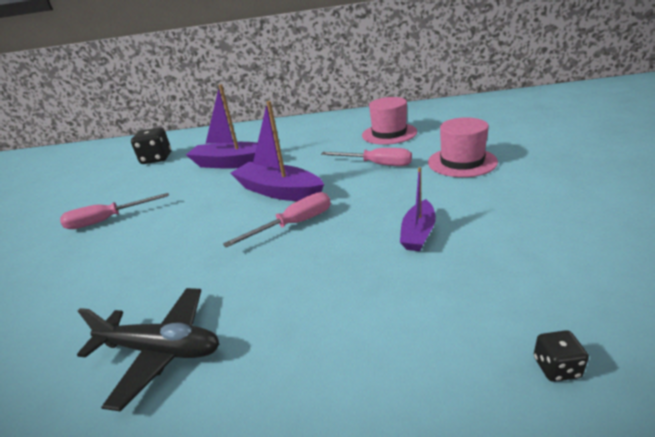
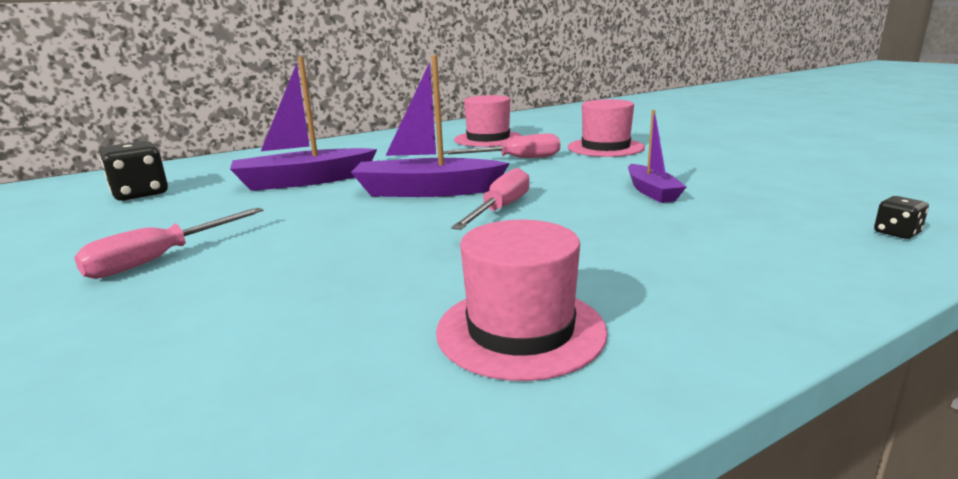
camera: 35 degrees left, 10 degrees down
black plane [77,288,219,411] -> pink hat [436,220,608,381]

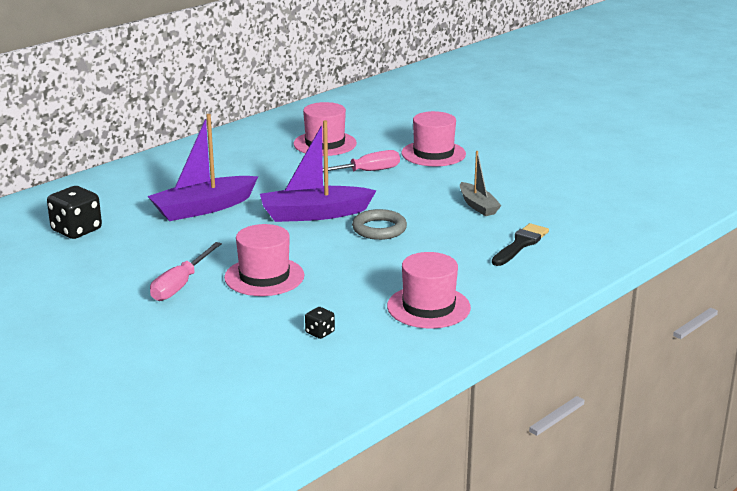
camera: 15 degrees left, 5 degrees up
pink screwdriver [451,168,529,230] -> grey ring [352,209,407,240]
purple boat [628,110,686,203] -> grey boat [460,151,502,216]
black dice [874,196,929,239] -> black dice moved to [305,307,335,339]
none -> pink hat [224,224,304,296]
none -> black brush [492,223,549,266]

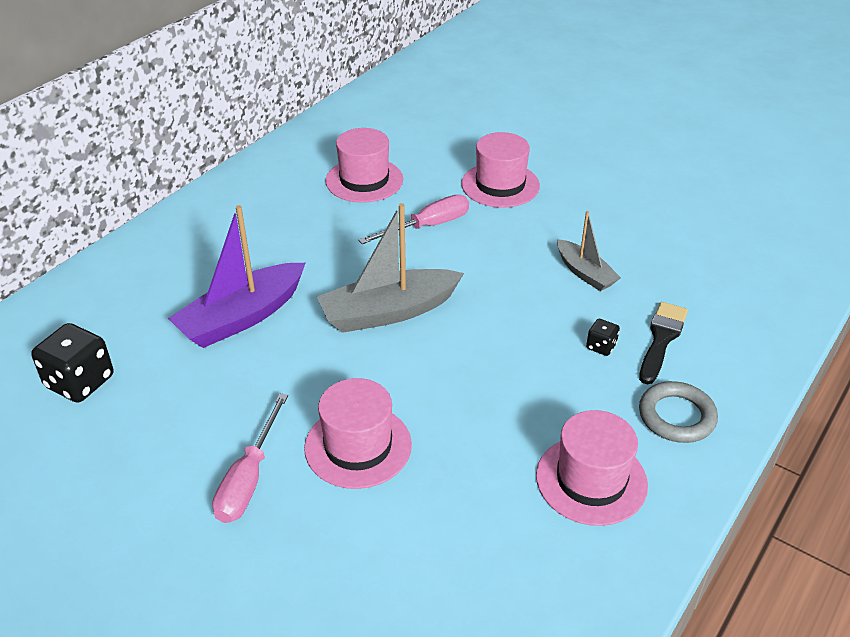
camera: 10 degrees left, 15 degrees up
purple boat [260,120,377,222] -> grey boat [317,203,464,333]
black dice [305,307,335,339] -> black dice moved to [586,319,620,356]
grey ring [352,209,407,240] -> grey ring moved to [639,381,718,443]

